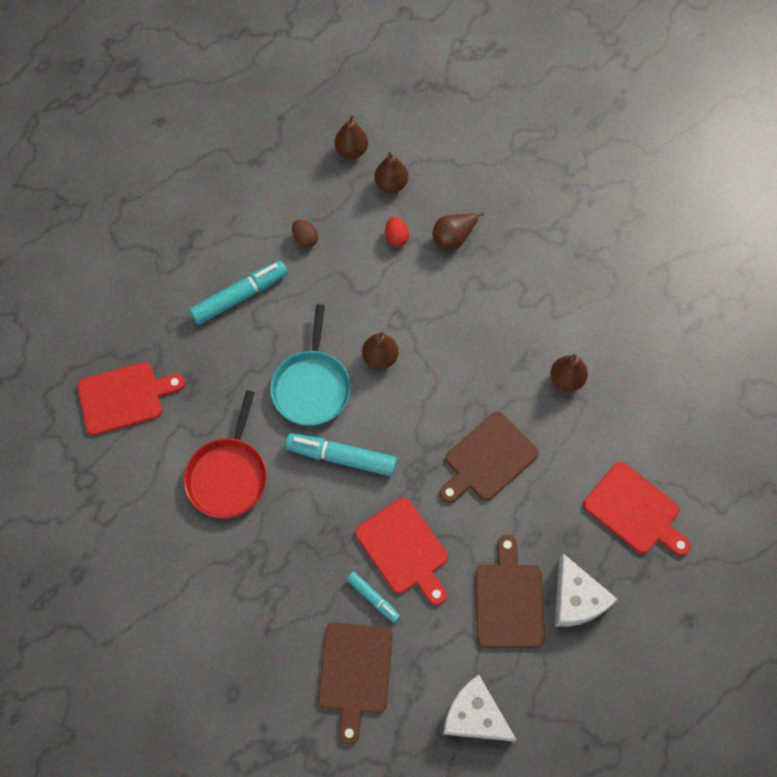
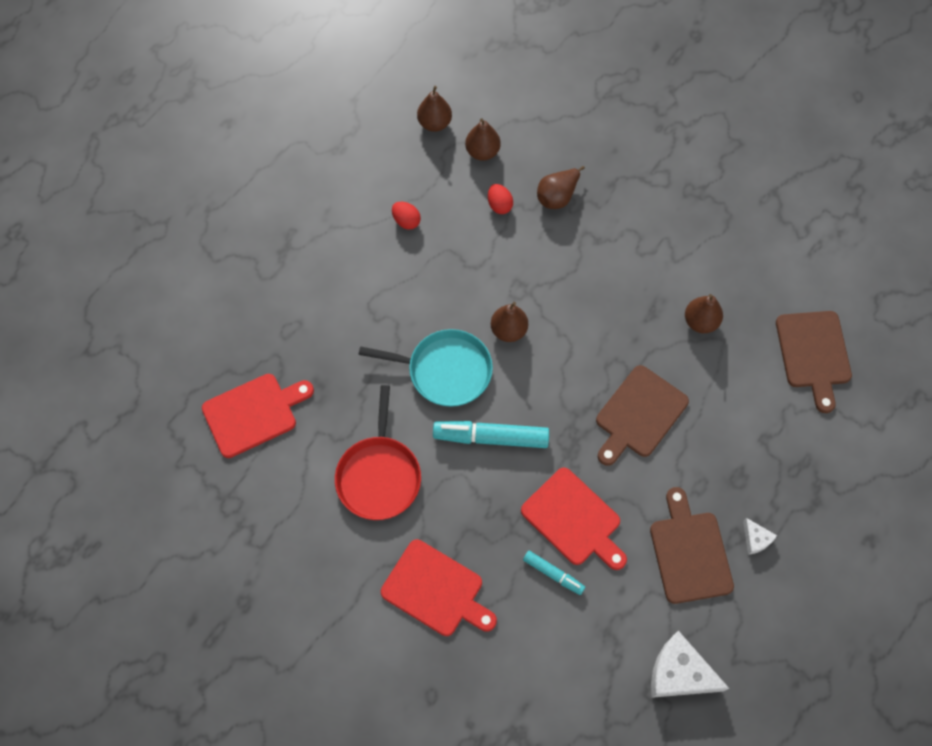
camera: 10 degrees left, 0 degrees up
turquoise marker [189,261,288,325] -> none
turquoise pan [270,304,351,425] -> turquoise pan turned 75 degrees counterclockwise [358,329,493,407]
brown egg [292,220,318,248] -> red egg [392,202,421,230]
brown cutting board [318,623,393,745] -> brown cutting board moved to [776,311,852,413]
white cheese [555,554,617,627] -> white cheese [743,518,777,555], size x0.50
red cutting board [583,462,691,556] -> red cutting board moved to [381,539,497,636]

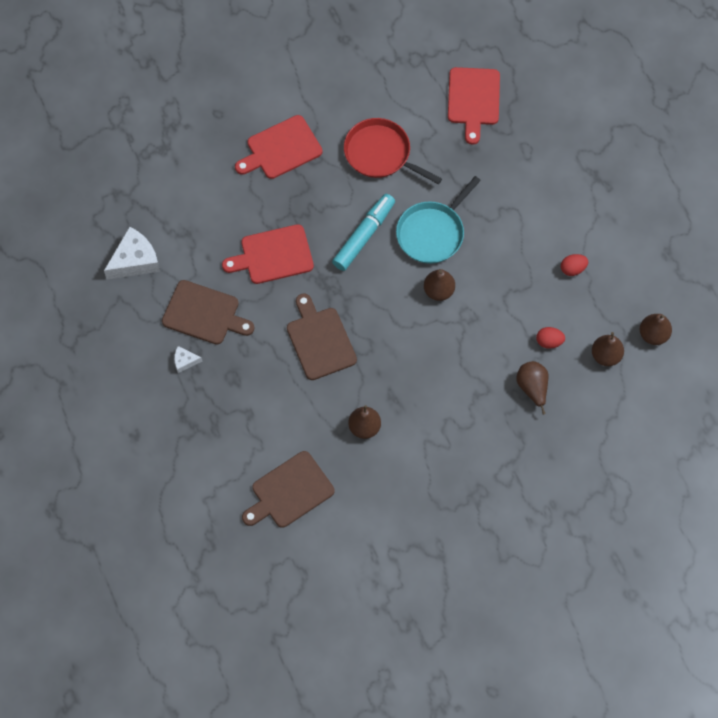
camera: 120 degrees right, 0 degrees up
turquoise marker [523,551,585,595] -> none
brown cutting board [776,311,852,413] -> brown cutting board turned 60 degrees counterclockwise [242,451,334,528]

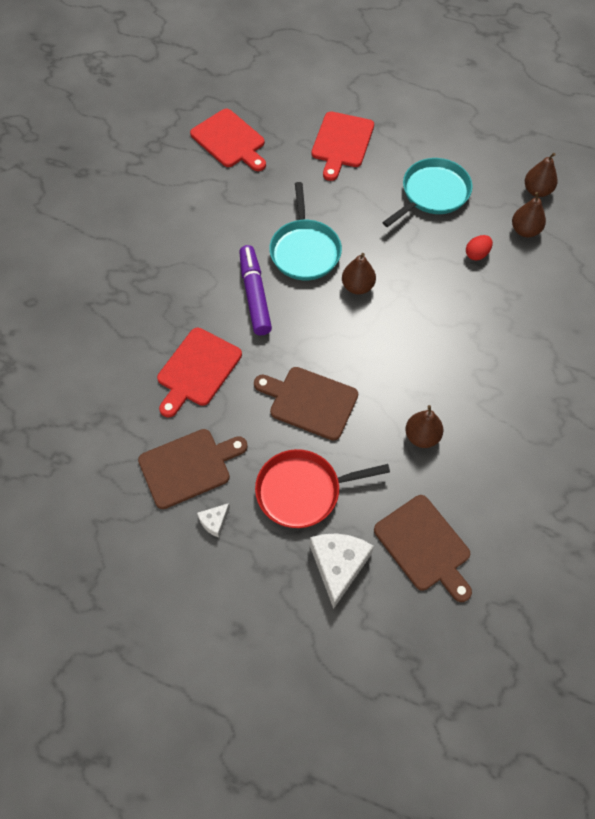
camera: 45 degrees left, 5 degrees down
white cheese [104,227,160,280] -> white cheese moved to [310,534,374,609]
red cutting board [235,115,322,179] -> red cutting board moved to [311,111,374,181]
brown cutting board [242,451,334,528] -> brown cutting board turned 45 degrees counterclockwise [374,495,472,602]
turquoise marker [332,194,395,271] -> purple marker [239,245,272,335]
red pan [344,118,442,184] -> red pan moved to [255,449,390,528]
brown pear [516,361,548,415] -> none
red egg [561,254,588,276] -> turquoise pan [382,158,473,227]

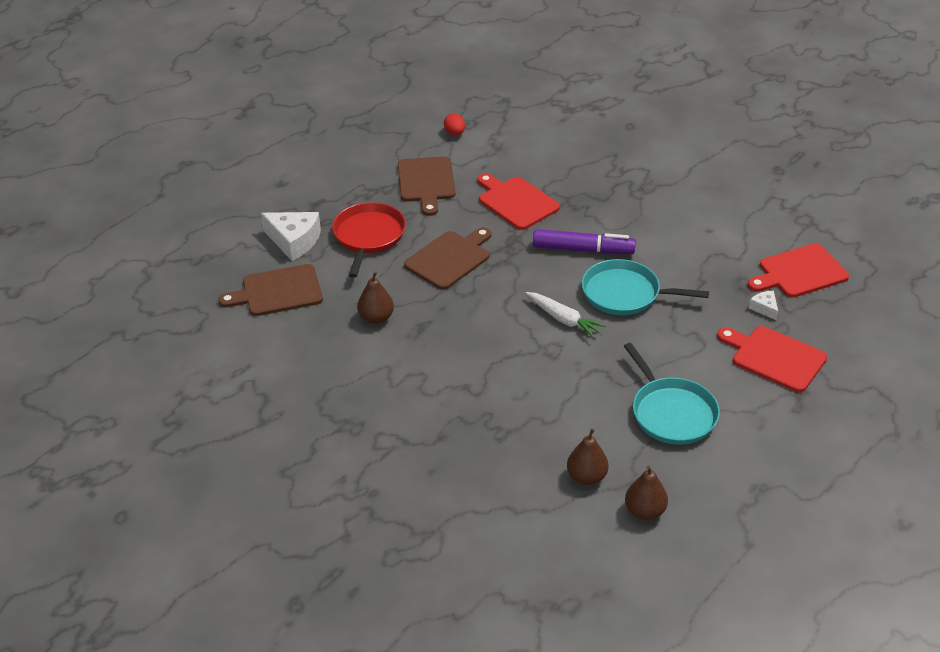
camera: 110 degrees right, 20 degrees down
white cheese [197,503,230,538] -> white cheese moved to [749,291,778,320]
brown pear [342,253,376,295] -> white carrot [525,292,606,338]
red egg [466,235,493,260] -> red egg moved to [444,113,465,136]

